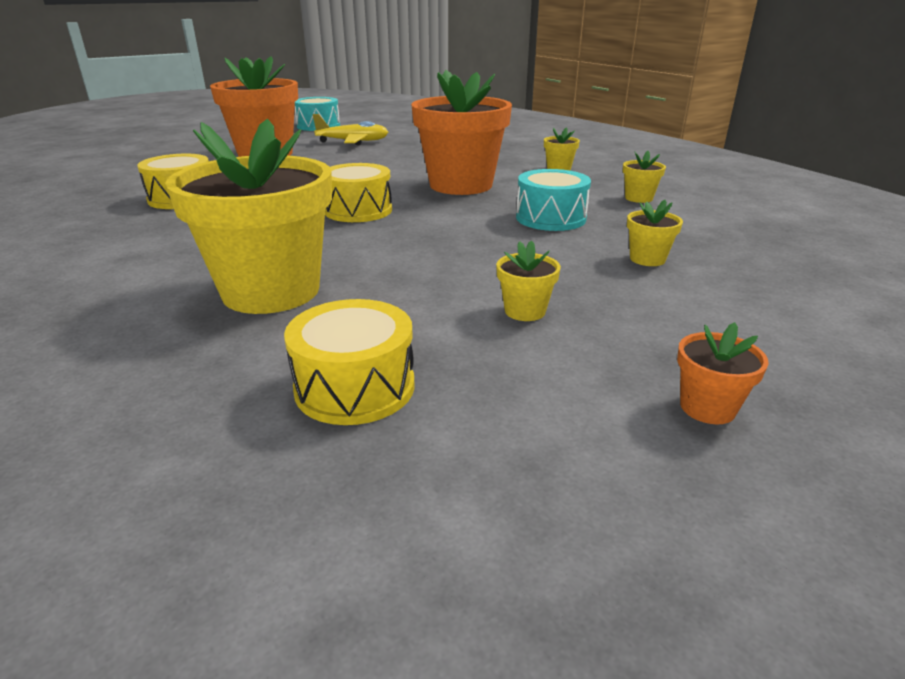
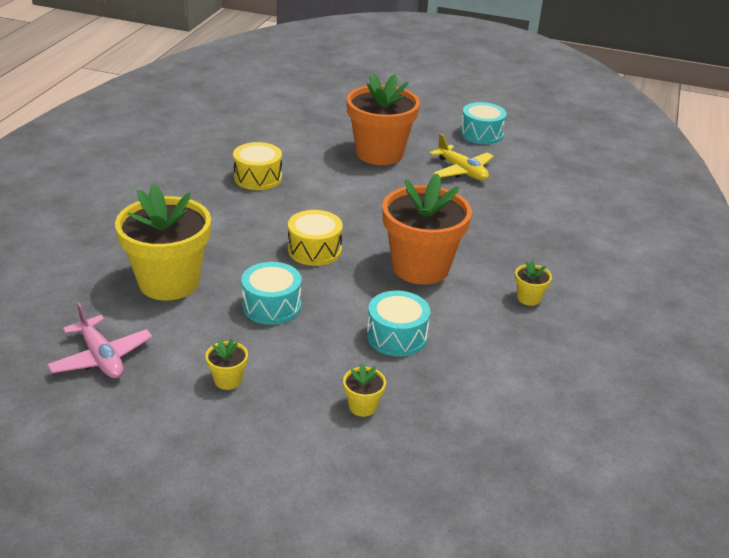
camera: 50 degrees right, 5 degrees up
yellow drum [284,299,415,425] -> pink plane [47,303,152,378]
yellow flower pot [623,151,666,203] -> none
orange flower pot [677,322,769,424] -> none
none -> turquoise drum [241,262,301,325]

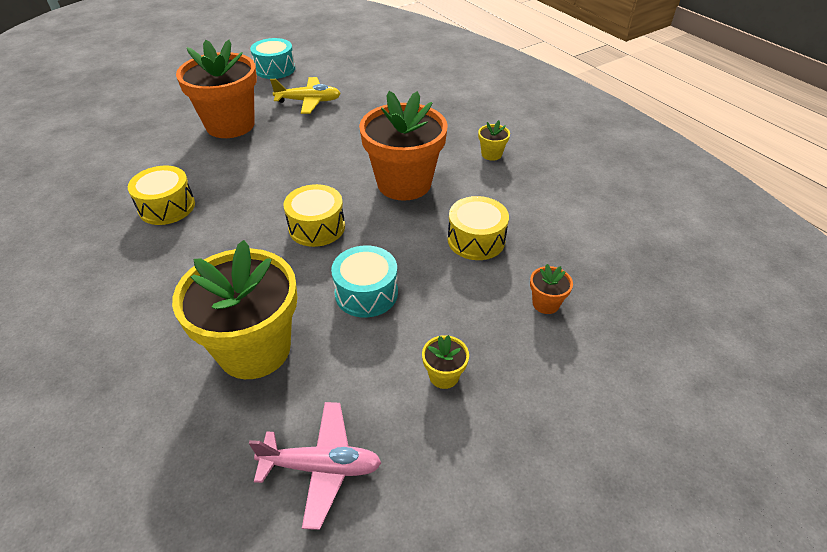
camera: 50 degrees left, 10 degrees up
yellow flower pot [343,364,386,417] -> orange flower pot [530,264,573,314]
turquoise drum [367,290,430,357] -> yellow drum [448,196,509,260]

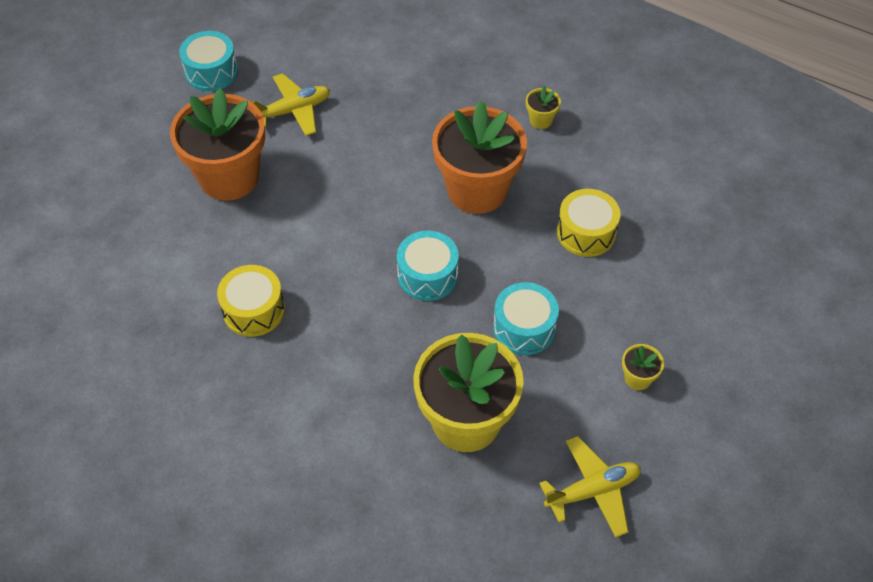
camera: 25 degrees left, 10 degrees up
pink plane [249,402,382,530] -> yellow plane [539,436,641,538]
yellow drum [283,184,345,247] -> turquoise drum [397,231,459,301]
orange flower pot [530,264,573,314] -> none

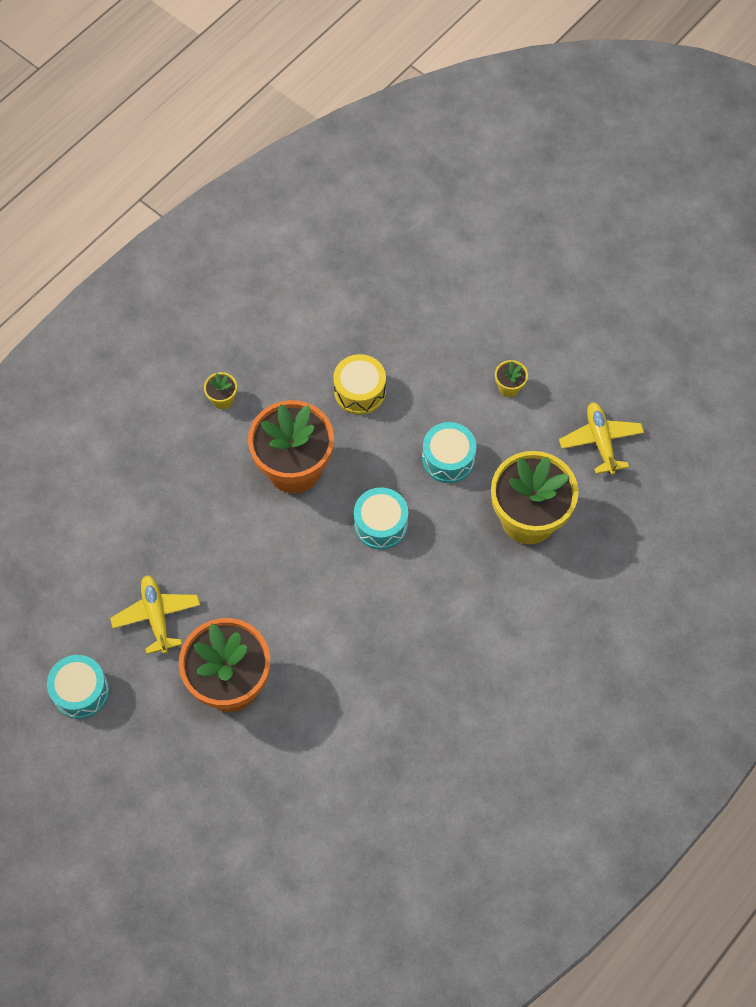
camera: 80 degrees left, 10 degrees up
yellow drum [217,265,285,337] -> none

